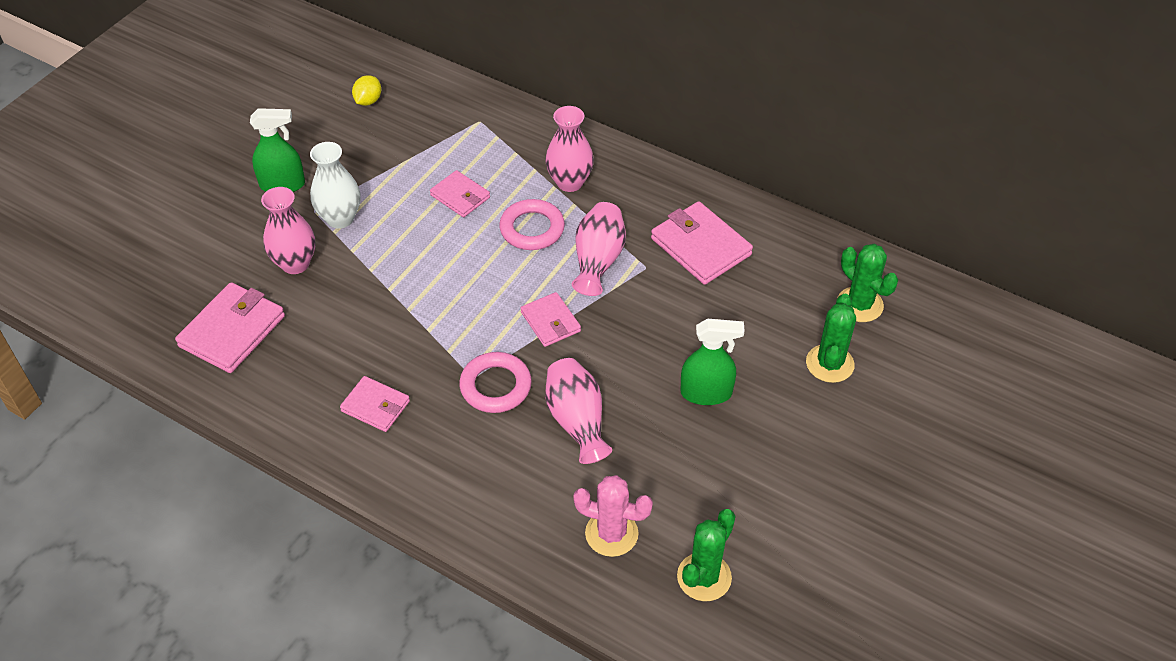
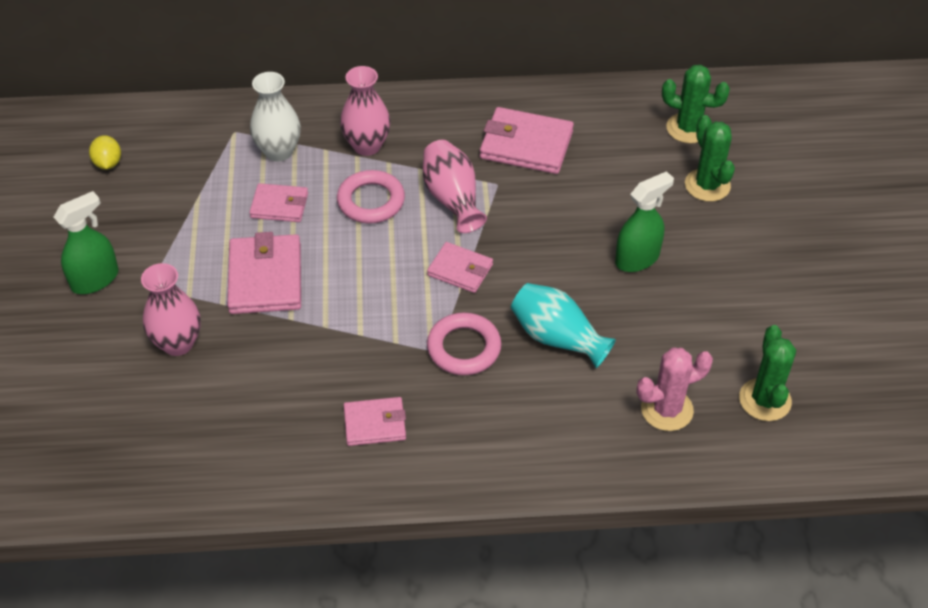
camera: 35 degrees left, 0 degrees up
pink wallet [175,282,285,373] -> pink wallet moved to [227,232,301,314]
white vase [310,142,360,229] -> white vase moved to [250,72,301,162]
pink vase [545,358,612,464] -> turquoise vase [511,283,616,368]

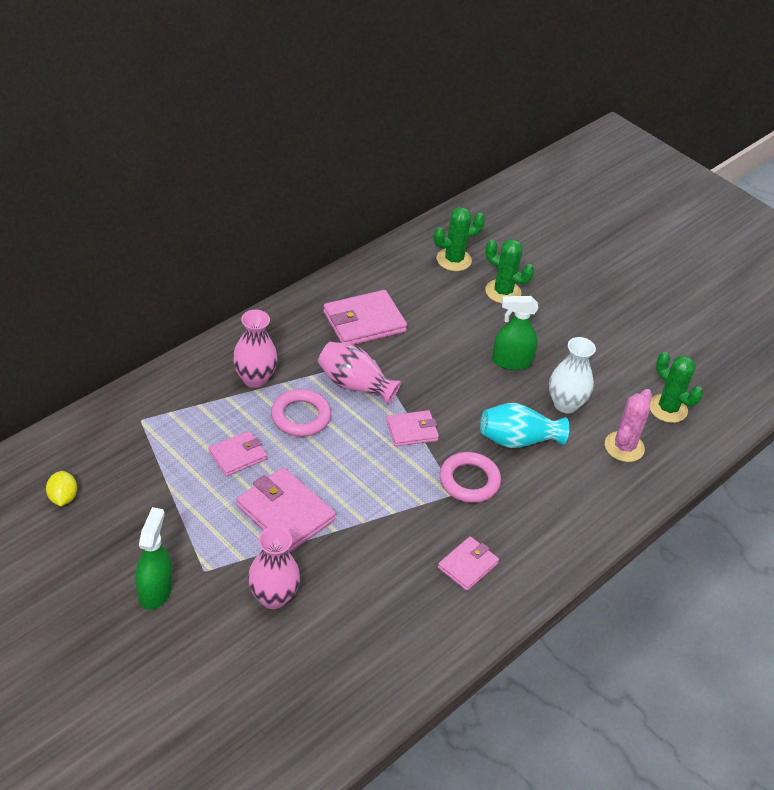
camera: 45 degrees left, 5 degrees down
yellow lemon [89,135,121,170] -> yellow lemon turned 45 degrees clockwise [46,471,77,506]
white vase [250,72,301,162] -> white vase moved to [549,337,596,413]
green spray bottle [615,171,674,272] -> green spray bottle turned 105 degrees counterclockwise [492,296,538,370]

